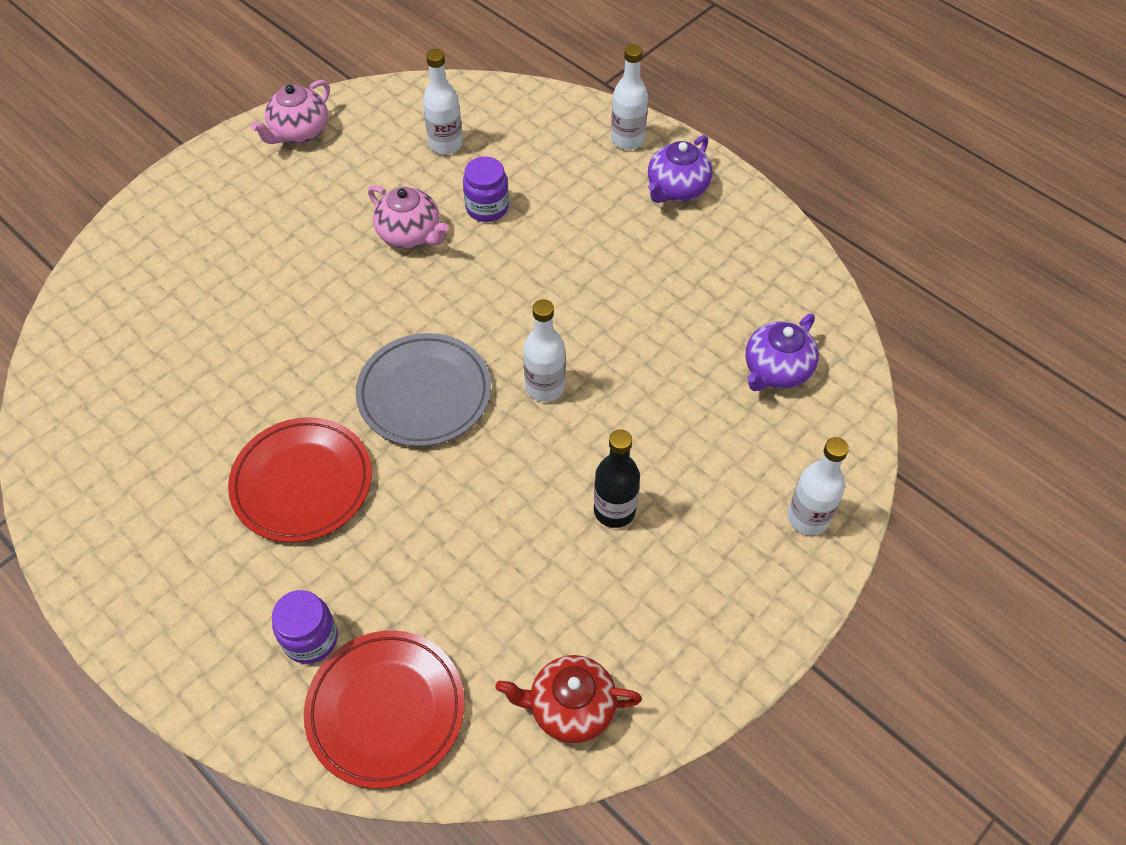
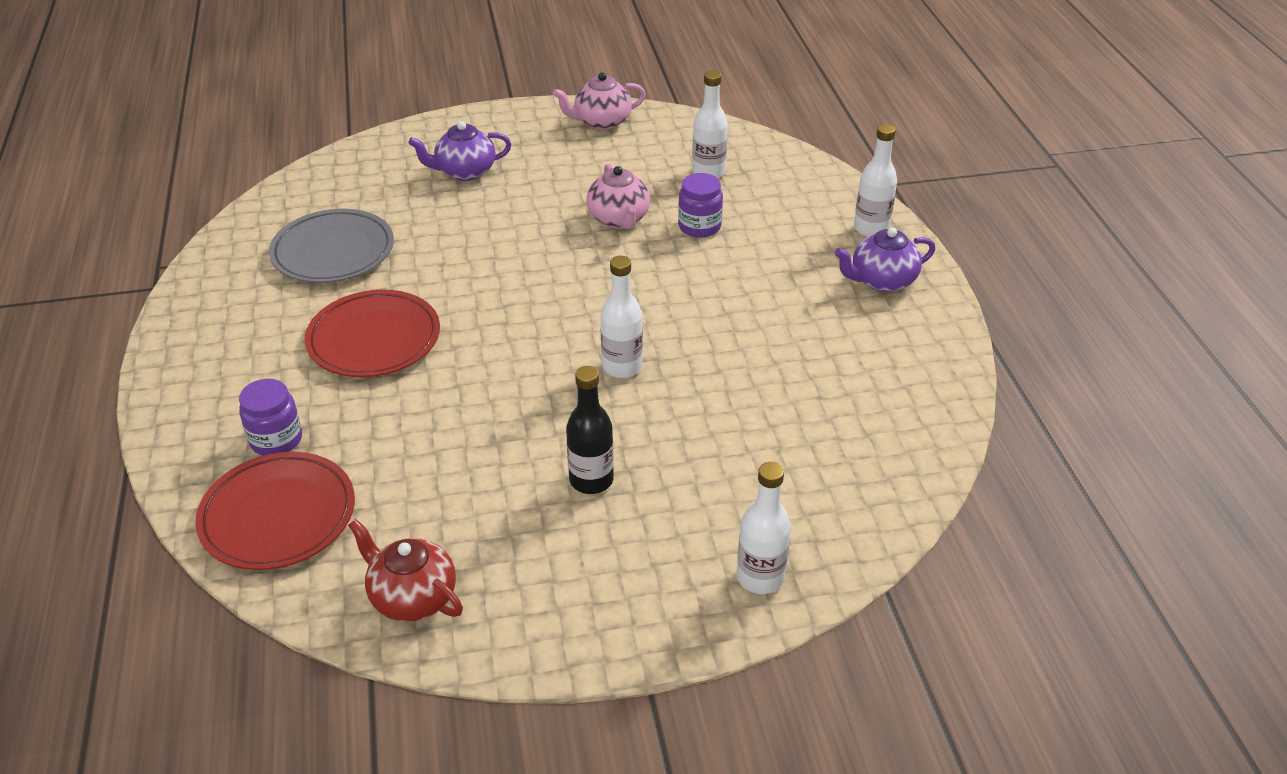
camera: 35 degrees right, 15 degrees down
grey plate [356,333,491,446] -> grey plate moved to [269,209,394,283]
purple teapot [745,314,819,391] -> purple teapot moved to [408,121,512,181]

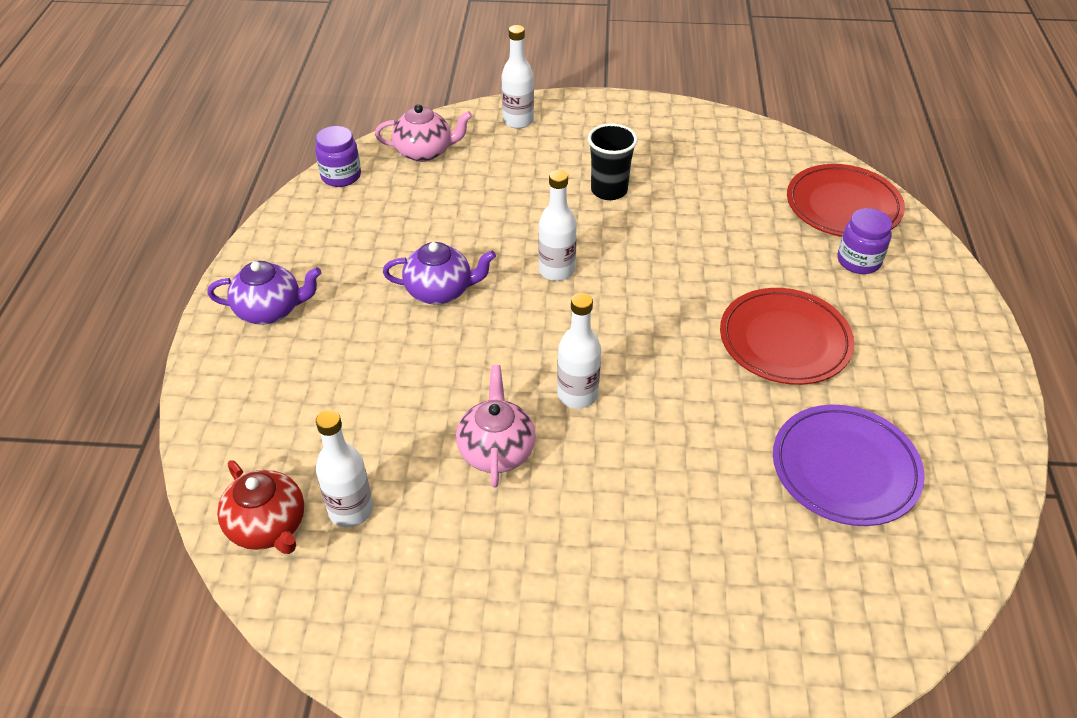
camera: 165 degrees left, 5 degrees up
grey plate [269,209,394,283] -> purple plate [773,405,925,526]
red teapot [348,519,463,622] -> red teapot moved to [217,460,304,554]
purple teapot [408,121,512,181] -> purple teapot moved to [383,242,496,305]
pink teapot [553,72,646,130] -> pink teapot moved to [375,104,472,162]
black bottle [566,366,614,494] -> black cup [588,123,638,200]
purple jar [678,173,723,238] -> purple jar moved to [315,126,361,187]
white bottle [854,124,897,237] -> white bottle moved to [557,293,601,409]

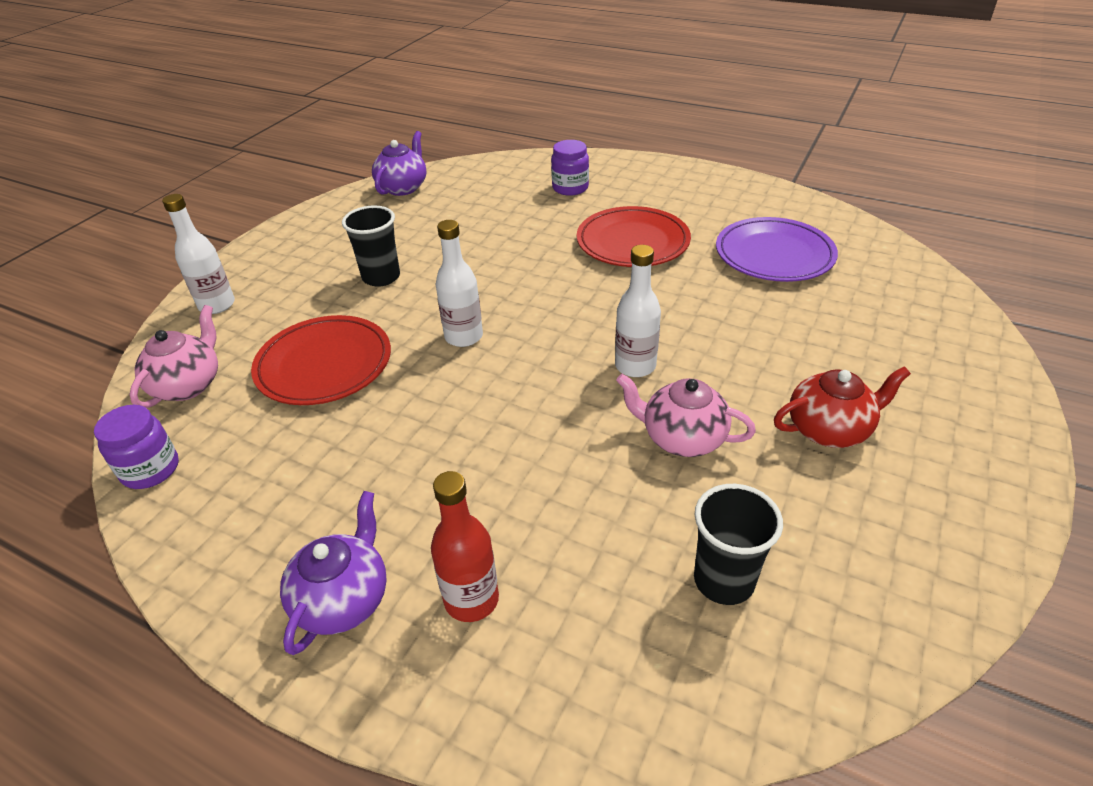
camera: 65 degrees left, 5 degrees down
red teapot [217,460,304,554] -> red teapot moved to [774,366,911,448]
white bottle [316,410,373,527] -> black cup [694,484,783,605]
purple teapot [383,242,496,305] -> purple teapot moved to [372,131,426,196]
red plate [787,164,905,237] -> red plate moved to [251,315,391,405]
none -> red bottle [431,471,499,622]

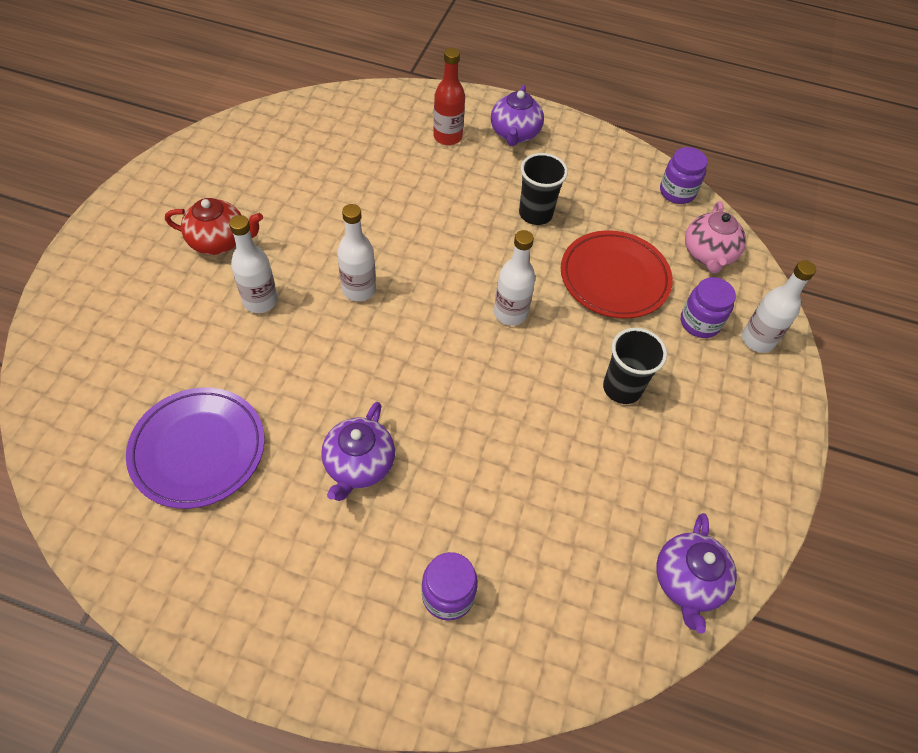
camera: 165 degrees right, 15 degrees up
red plate [577,206,691,267] -> purple teapot [321,402,395,501]
pink teapot [616,374,756,457] -> none
black cup [694,484,783,605] -> black cup moved to [519,153,568,225]
red teapot [774,366,911,448] -> red teapot turned 150 degrees counterclockwise [165,198,263,255]
none -> white bottle [229,215,278,313]
none -> purple jar [681,277,736,338]

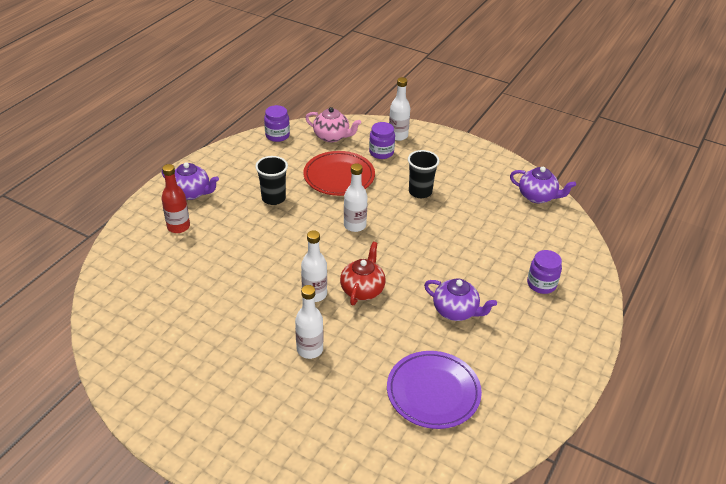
camera: 75 degrees left, 15 degrees down
red teapot [165,198,263,255] -> red teapot moved to [340,242,386,305]

